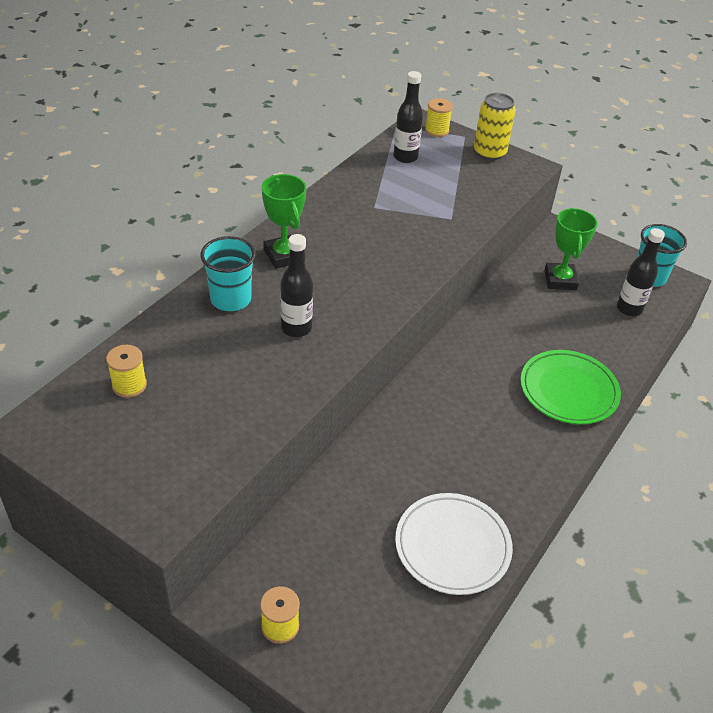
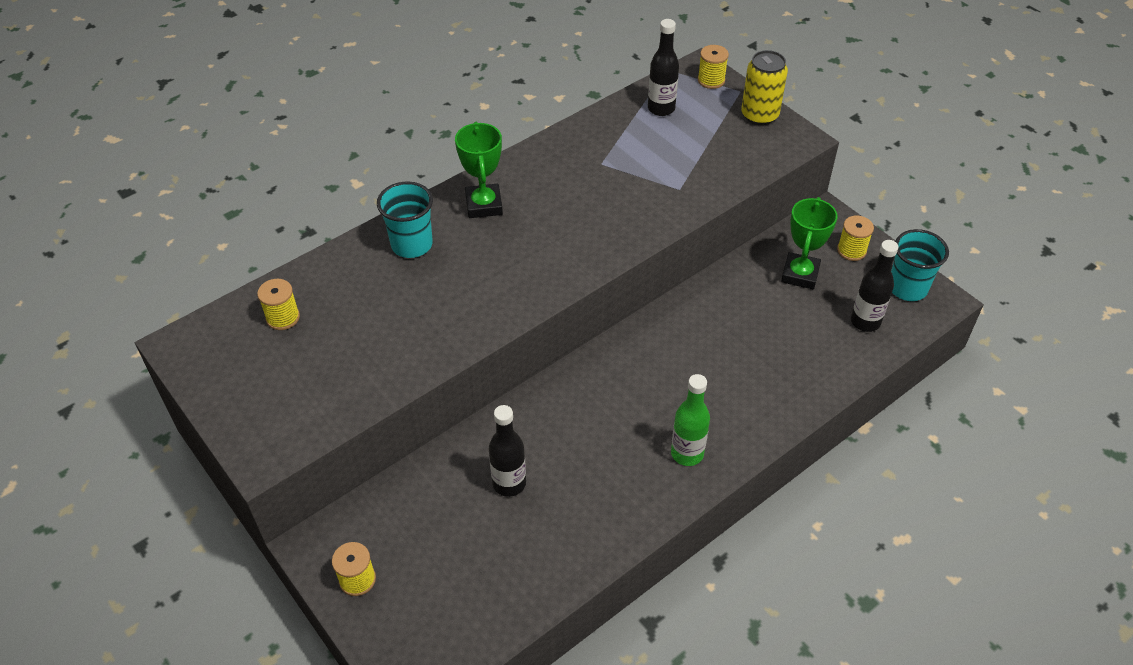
camera: 20 degrees right, 5 degrees up
black bottle [280,234,313,337] -> black bottle moved to [489,405,526,497]
white plate [395,493,513,595] -> none
green plate [520,350,621,425] -> none
none -> green bottle [671,374,710,466]
none -> yellow spool [837,216,874,261]

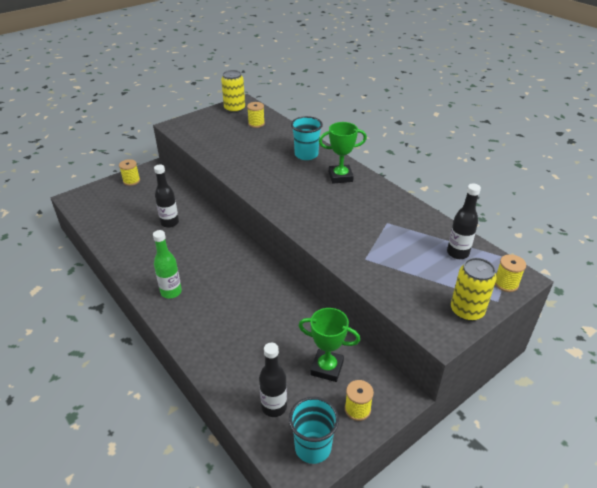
camera: 90 degrees right, 10 degrees down
none -> yellow can [221,70,245,113]

